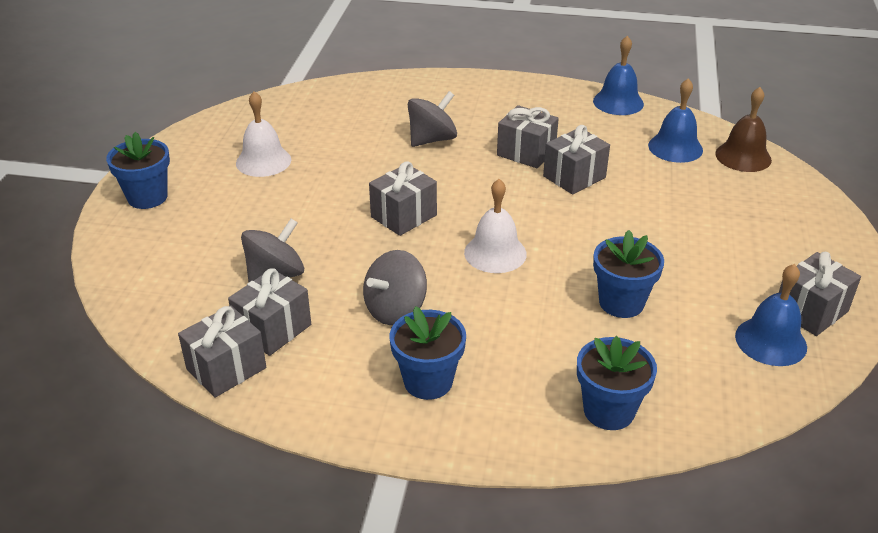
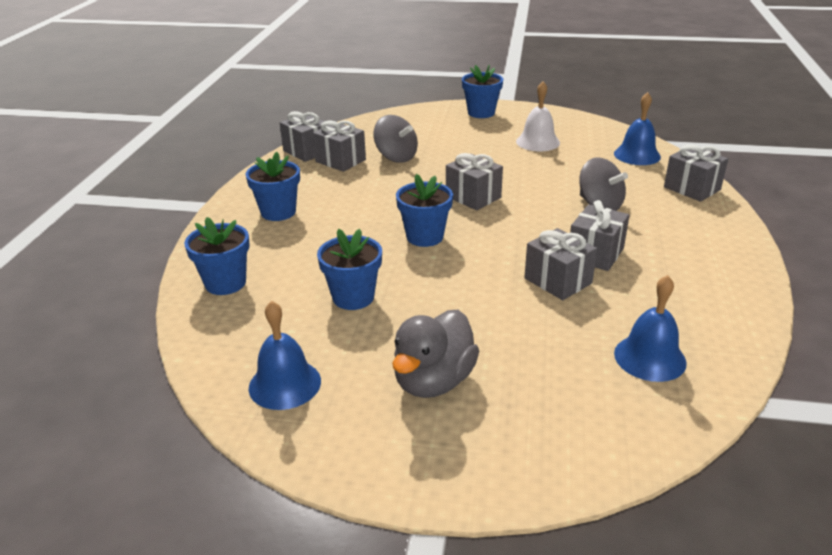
camera: 90 degrees right, 5 degrees down
grey spinning top [363,250,427,325] -> none
white bell [464,179,527,273] -> blue flower pot [396,174,453,247]
blue bell [593,36,644,115] -> blue bell moved to [614,92,661,165]
brown bell [715,87,772,172] -> none
grey gift [779,252,861,336] -> grey gift moved to [664,144,728,202]
none -> grey duck [392,310,479,398]

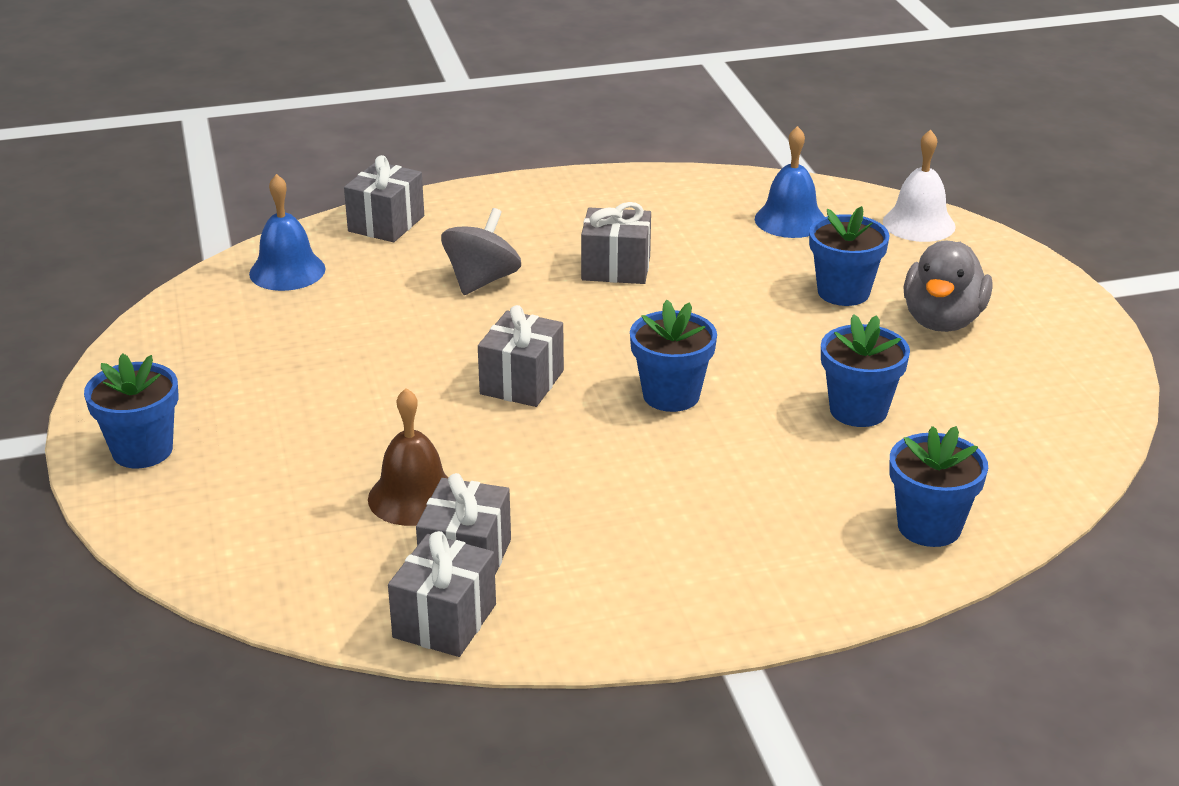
camera: 115 degrees left, 0 degrees up
blue flower pot [246,152,300,221] -> blue flower pot moved to [809,206,890,306]
blue bell [249,301,321,410] -> none
grey spinning top [374,115,418,163] -> brown bell [368,388,449,526]
grey duck [392,310,479,398] -> grey duck turned 105 degrees clockwise [903,241,992,332]
white bell [516,81,560,151] -> white bell moved to [883,130,956,242]
grey gift [524,228,597,300] -> none

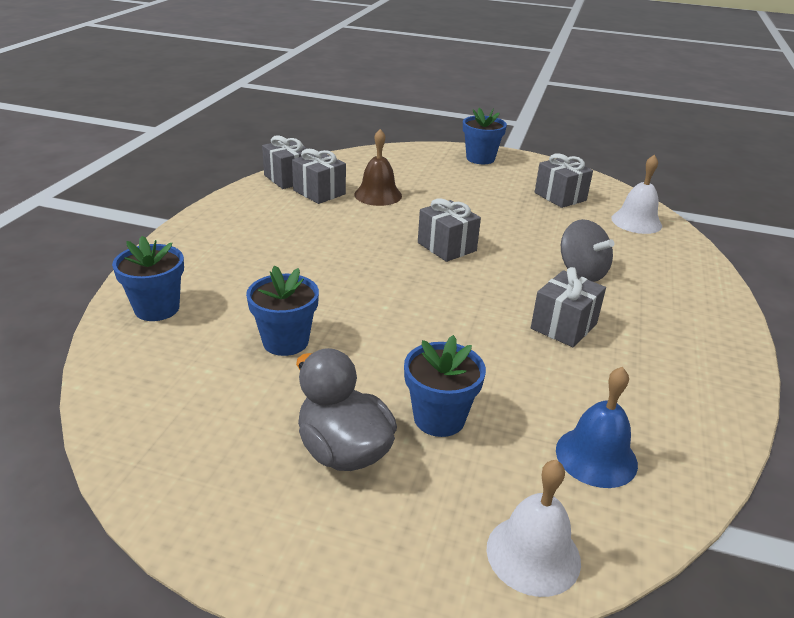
camera: 120 degrees right, 0 degrees up
blue bell [249,174,326,291] -> white bell [611,155,662,234]
grey gift [344,155,424,242] -> grey gift moved to [535,153,593,208]
blue flower pot [630,300,717,412] -> none

